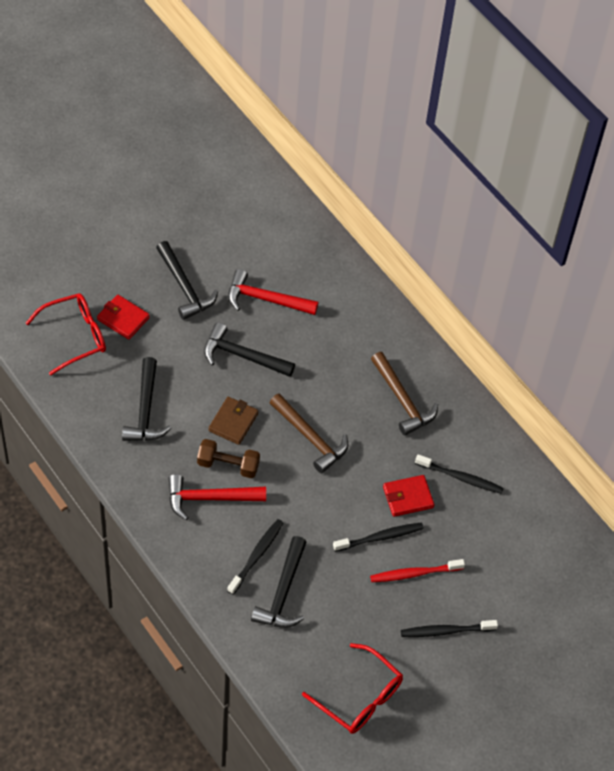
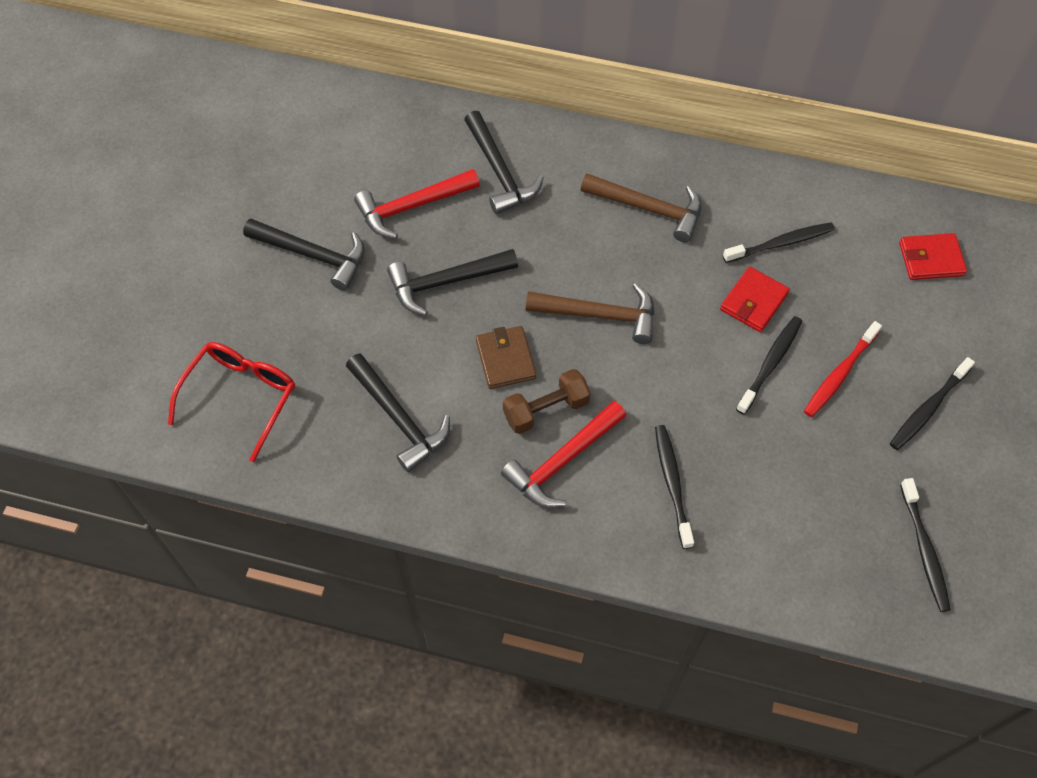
camera: 35 degrees left, 5 degrees up
red wallet [97,295,150,340] -> red wallet moved to [899,233,967,280]
black hammer [251,536,306,628] -> black hammer moved to [464,111,544,214]
red glasses [302,643,403,734] -> black toothbrush [900,478,951,612]

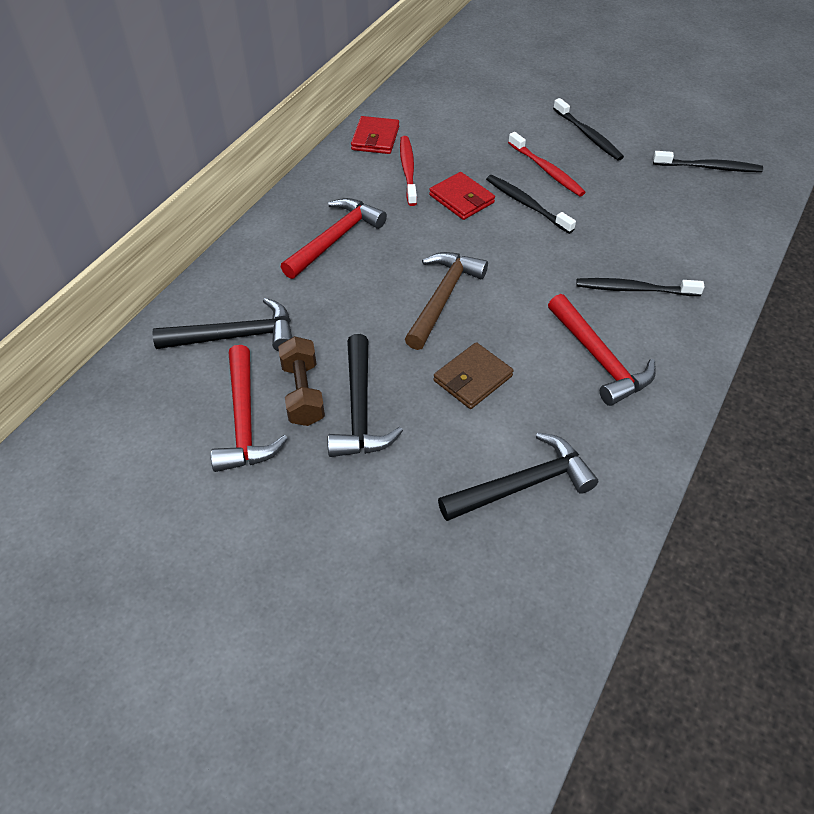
camera: 75 degrees left, 10 degrees down
red glasses [168,342,295,462] -> none
black hammer [243,218,365,291] -> none
brown wallet [476,326,536,389] -> brown wallet turned 45 degrees counterclockwise [433,342,514,409]
brown dumbbell [503,369,591,434] -> brown dumbbell moved to [278,336,325,426]
brown hammer [581,173,702,242] -> red hammer [281,198,387,279]
black toothbrush [723,222,835,263] -> red toothbrush [400,136,417,206]
red wallet [899,233,967,280] -> red wallet moved to [351,116,399,154]

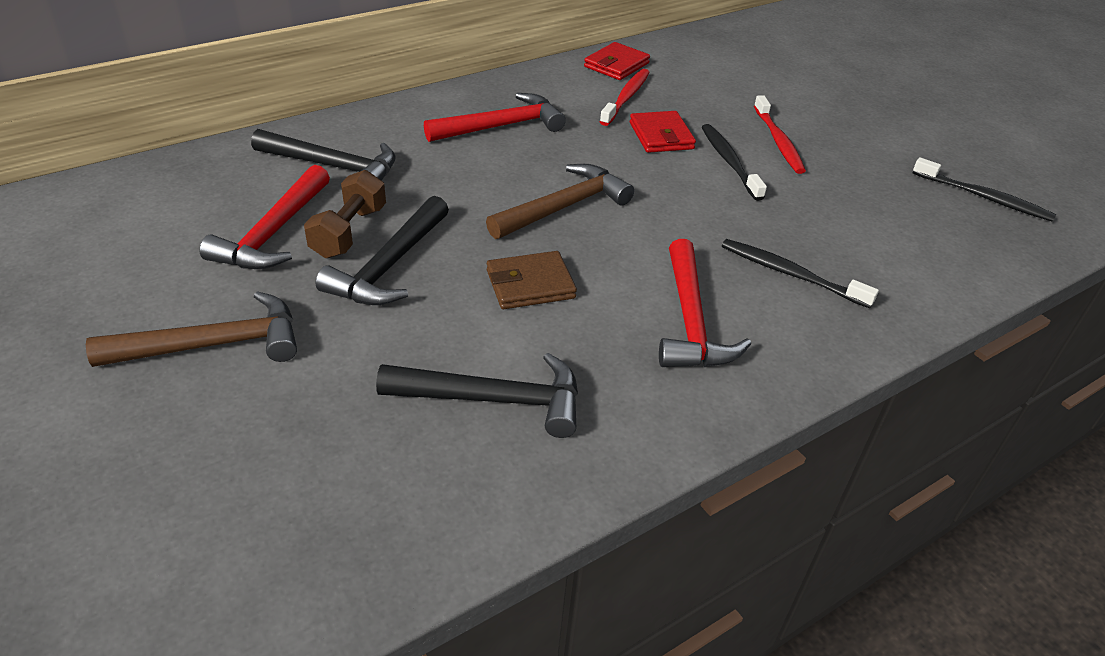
camera: 25 degrees right, 10 degrees down
black toothbrush [553,98,624,161] -> none
none -> brown hammer [86,291,297,367]

